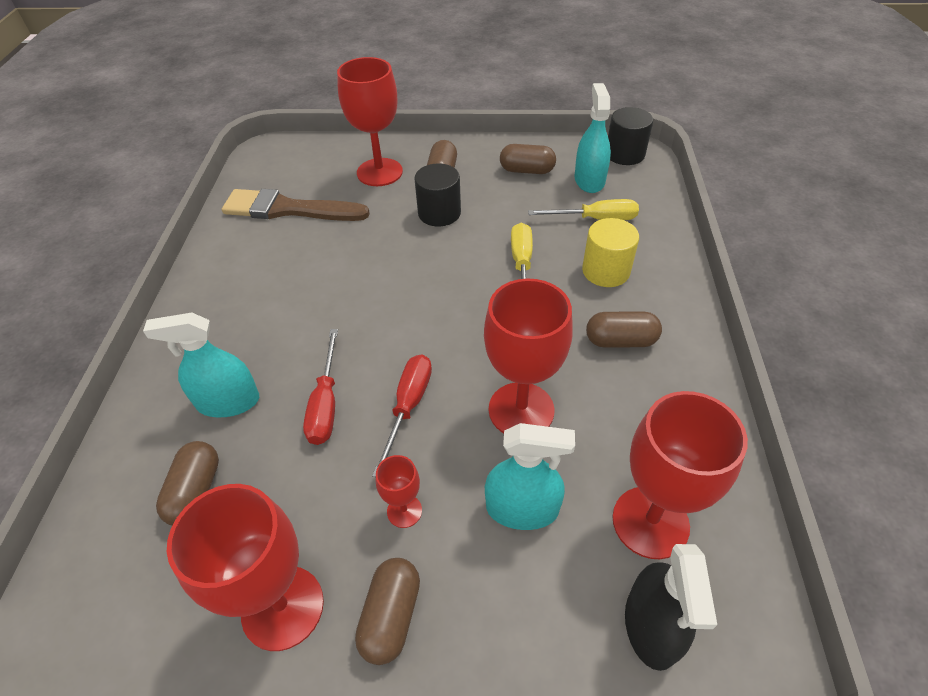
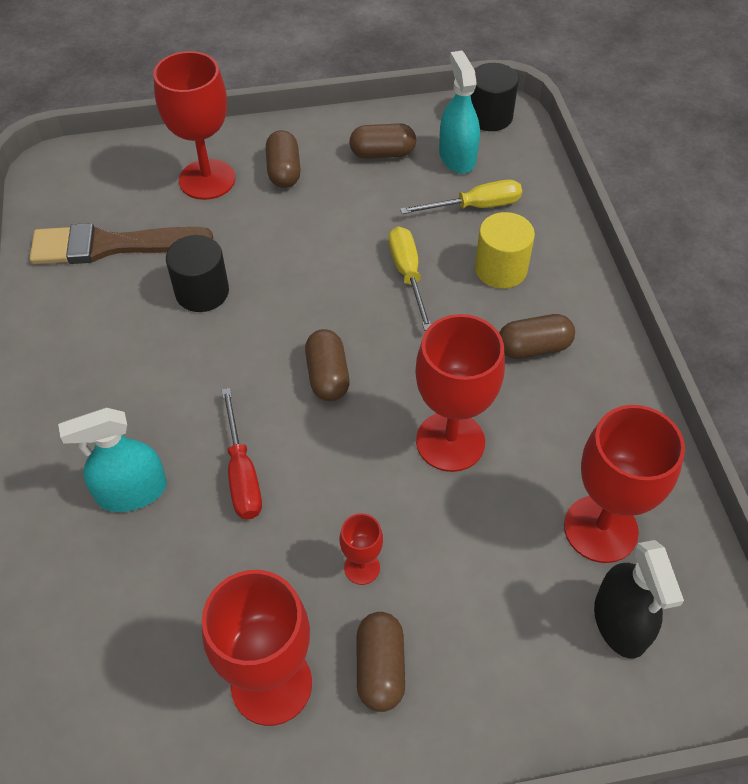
camera: 15 degrees left, 5 degrees up
brown capsule [156,441,219,526] -> brown capsule moved to [305,329,350,401]
red screwdriver [372,355,432,477] -> none
black cylinder [414,164,461,227] -> black cylinder moved to [166,235,229,312]
turquoise spray bottle [485,423,575,530] -> none

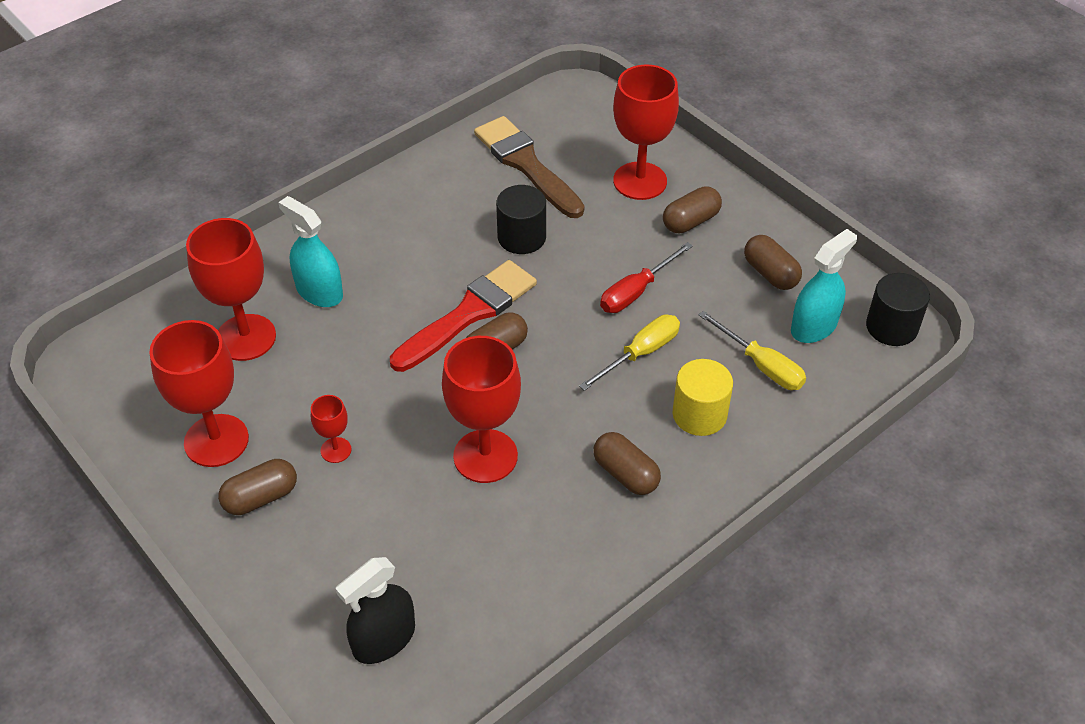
camera: 60 degrees right, 5 degrees down
red screwdriver [222,388,262,519] -> red screwdriver moved to [600,242,693,313]
red goblet [564,405,685,563] -> red goblet moved to [186,218,276,361]
none -> red brush [390,260,537,372]

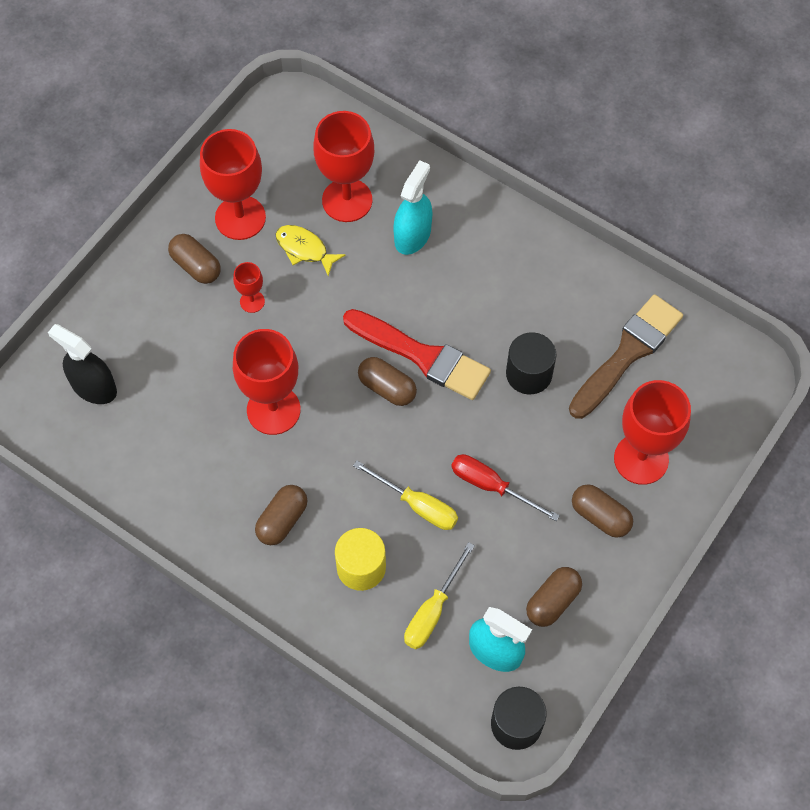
camera: 75 degrees right, 15 degrees up
none -> yellow fish [276,225,345,276]

